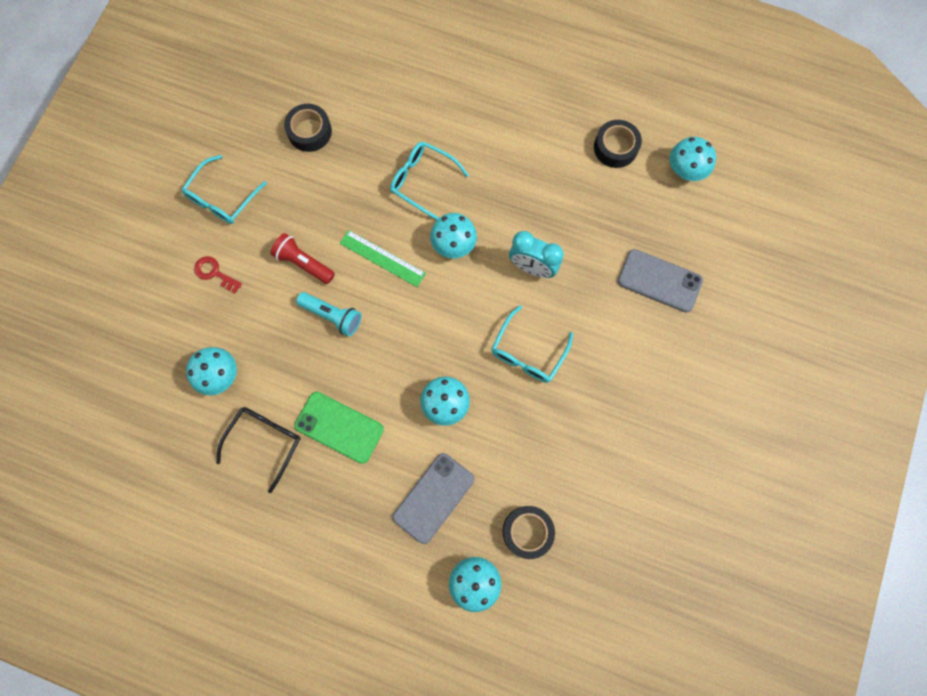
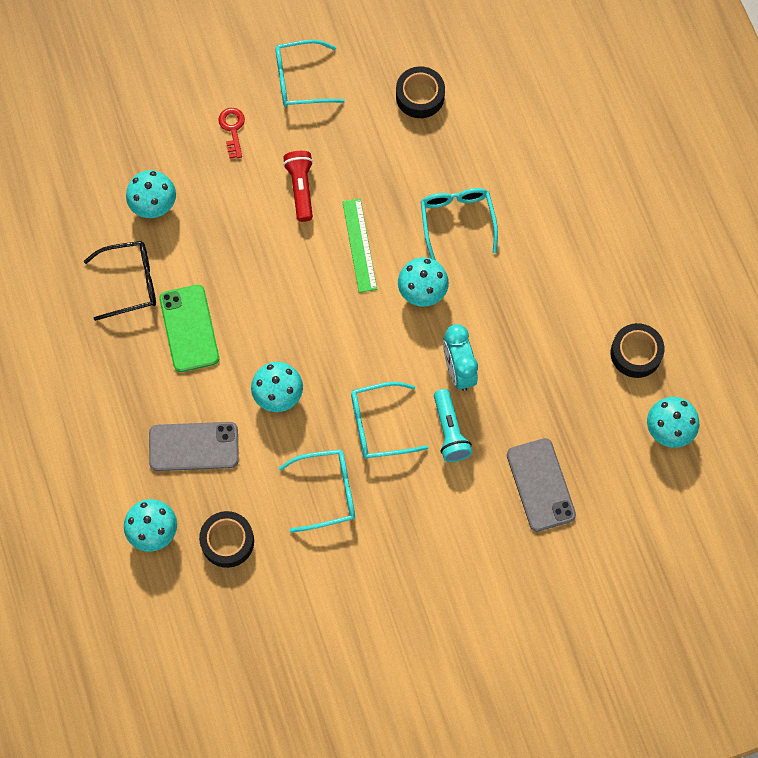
camera: 50 degrees right, 5 degrees down
turquoise flashlight [296,292,362,337] -> turquoise flashlight moved to [434,389,472,462]
none -> turquoise glasses [279,449,355,533]

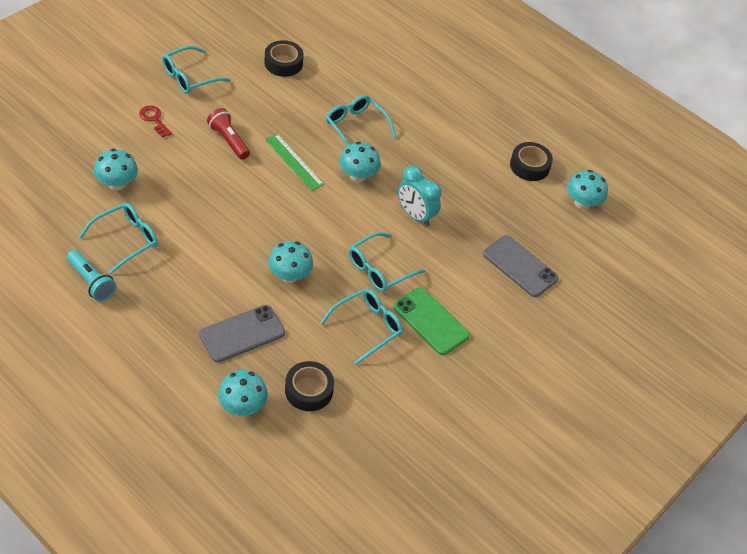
camera: 35 degrees left, 20 degrees down
black glasses [84,241,156,321] -> turquoise glasses [79,203,158,274]
green phone [159,285,219,372] -> green phone moved to [393,287,470,355]
turquoise flashlight [434,389,472,462] -> turquoise flashlight moved to [67,250,117,302]

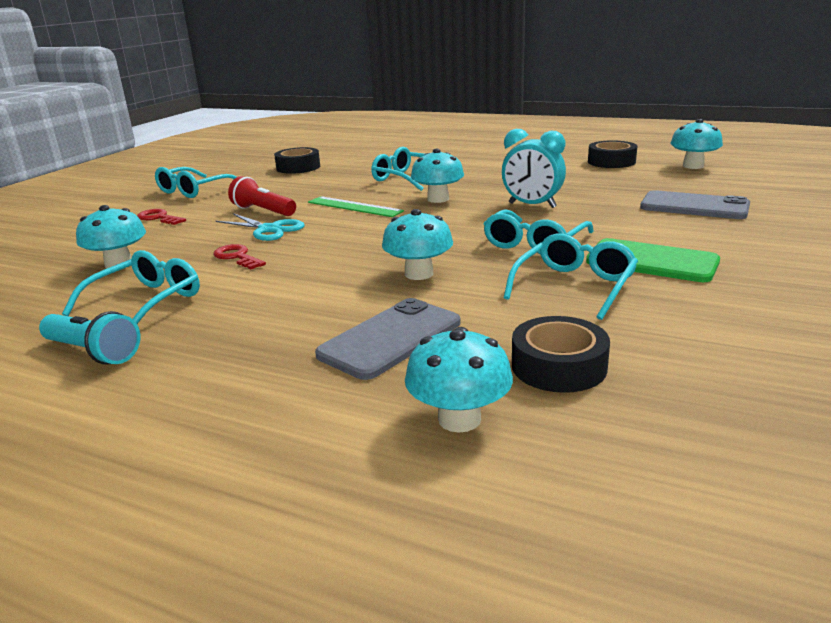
camera: 10 degrees left, 25 degrees down
none -> red key [213,244,266,269]
none -> turquoise scissors [216,213,305,241]

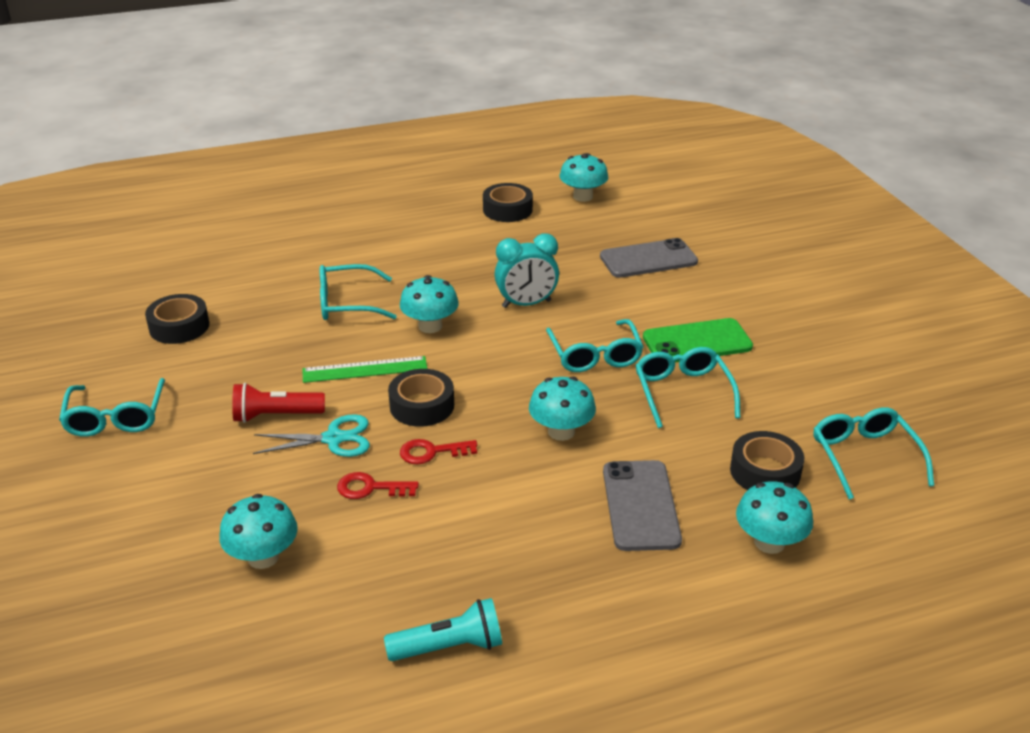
camera: 45 degrees left, 10 degrees up
turquoise glasses [62,250,200,324] -> turquoise glasses moved to [814,407,934,499]
red key [137,209,186,225] -> red key moved to [400,439,477,464]
none -> black tape [388,369,454,427]

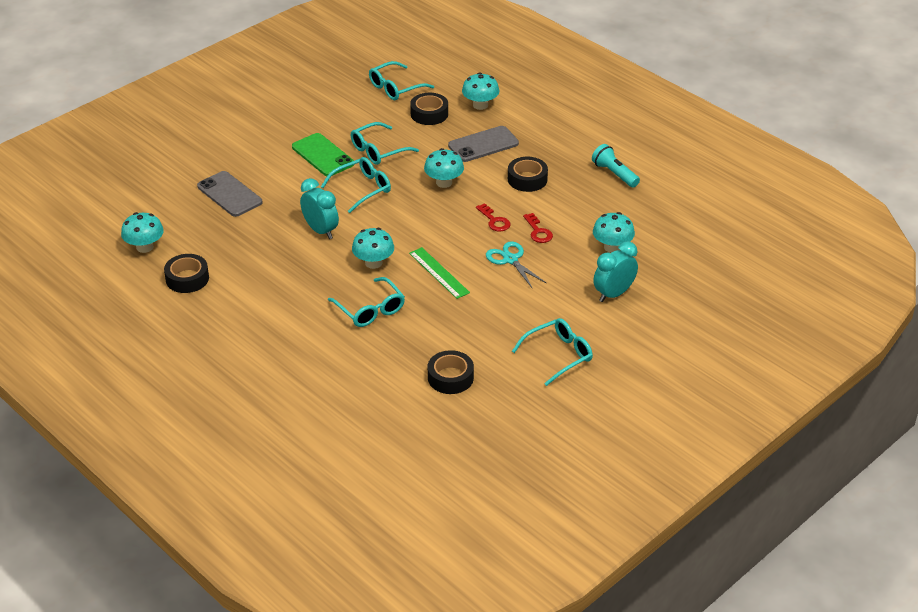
camera: 115 degrees left, 5 degrees up
red flashlight [232,383,325,423] -> none
black tape [388,369,454,427] -> black tape moved to [508,157,548,192]
none -> turquoise clock [593,241,638,302]

